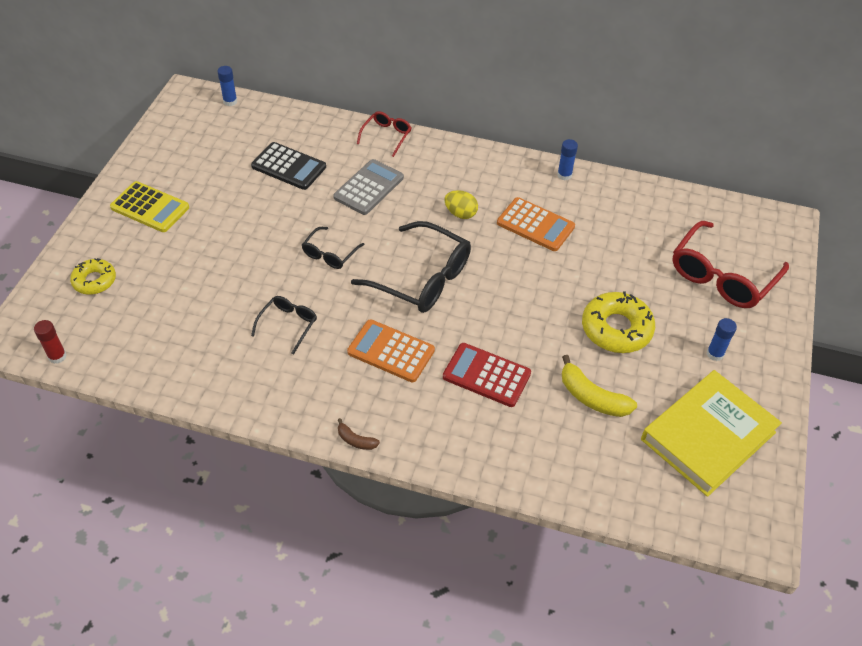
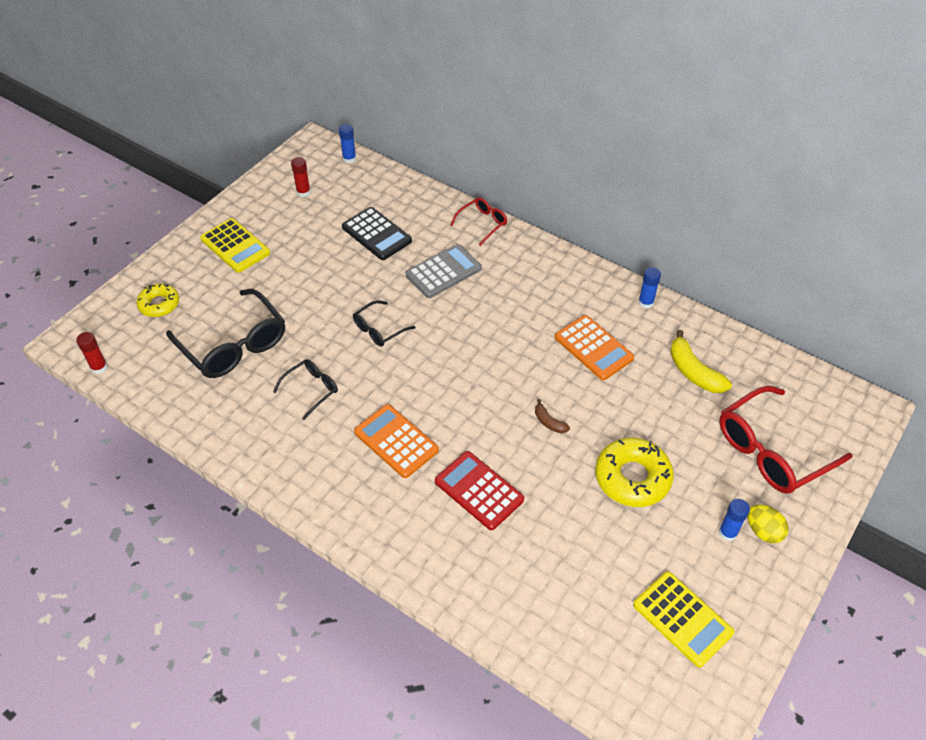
camera: 20 degrees right, 0 degrees up
brown banana [338,418,380,450] -> brown banana moved to [535,399,570,433]
black glasses [351,221,471,313] -> black glasses moved to [166,289,285,378]
yellow egg [445,190,478,219] -> yellow egg moved to [748,505,789,543]
yellow banana [562,355,637,417] -> yellow banana moved to [670,330,732,393]
yellow book [641,370,782,497] -> yellow calculator [633,572,734,667]
none -> red glue stick [291,157,311,197]

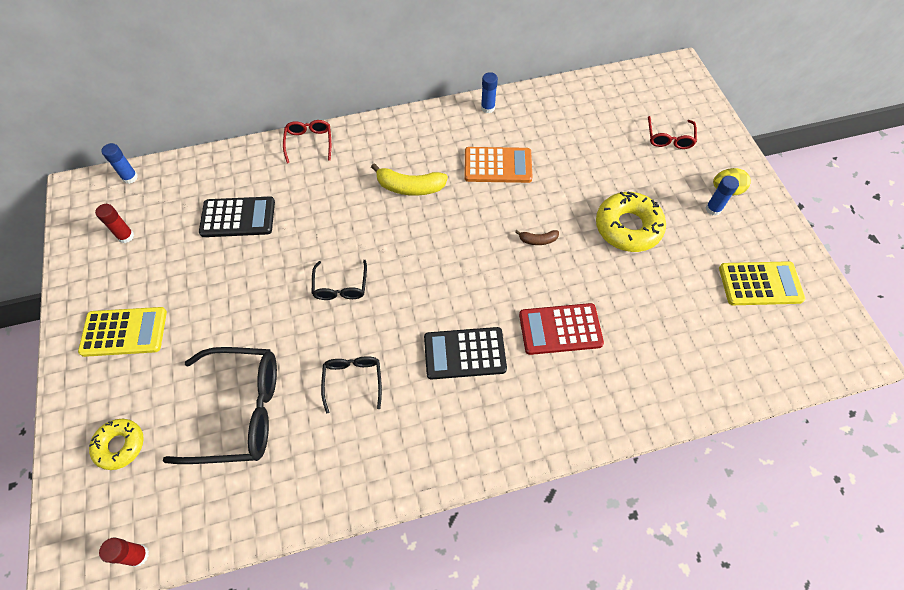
camera: 50 degrees left, 10 degrees up
orange calculator [354,404,439,478] -> black calculator [424,327,507,380]
grey calculator [406,244,482,298] -> none
yellow banana [670,330,732,393] -> yellow banana moved to [371,163,448,196]
red glasses [719,386,853,494] -> red glasses [648,116,697,149], size x0.52

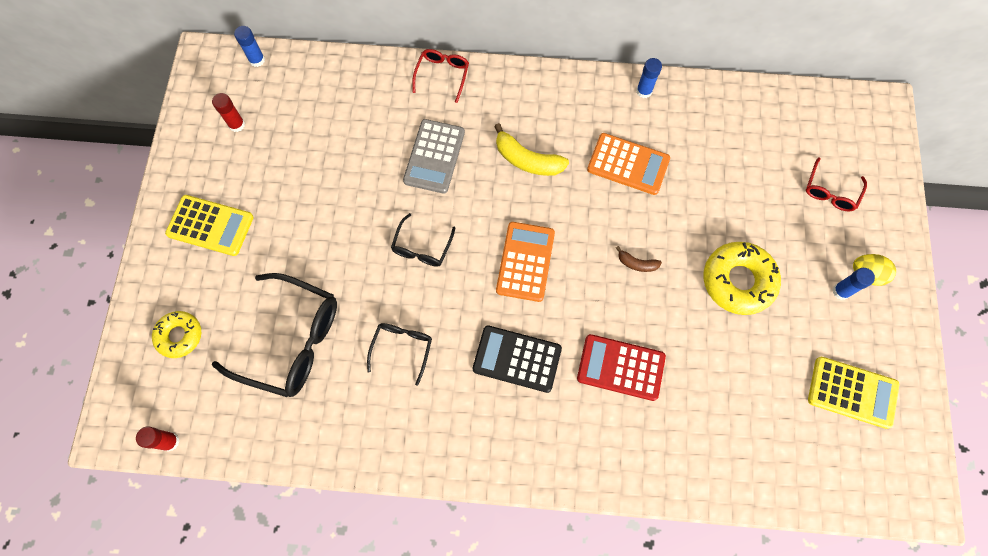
camera: 20 degrees right, 10 degrees up
black calculator [199,197,275,237] -> none
none -> grey calculator [403,119,465,194]
none -> orange calculator [496,222,555,302]

